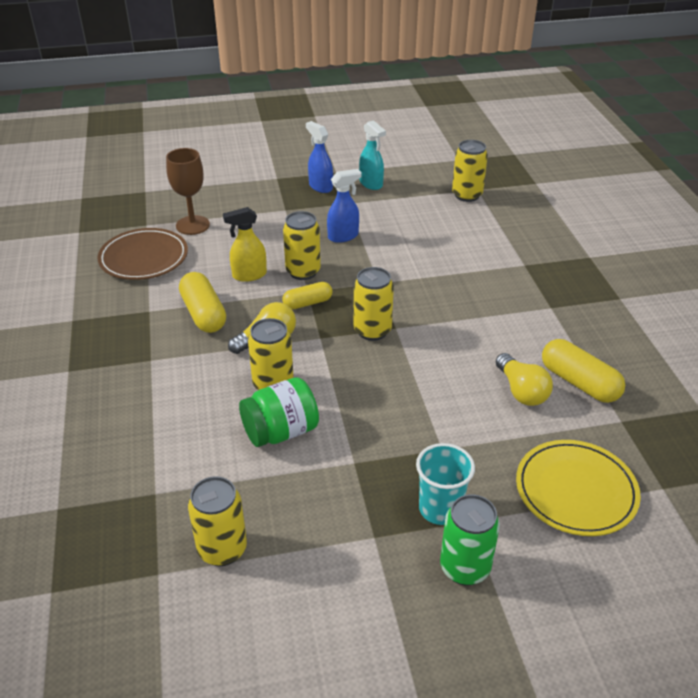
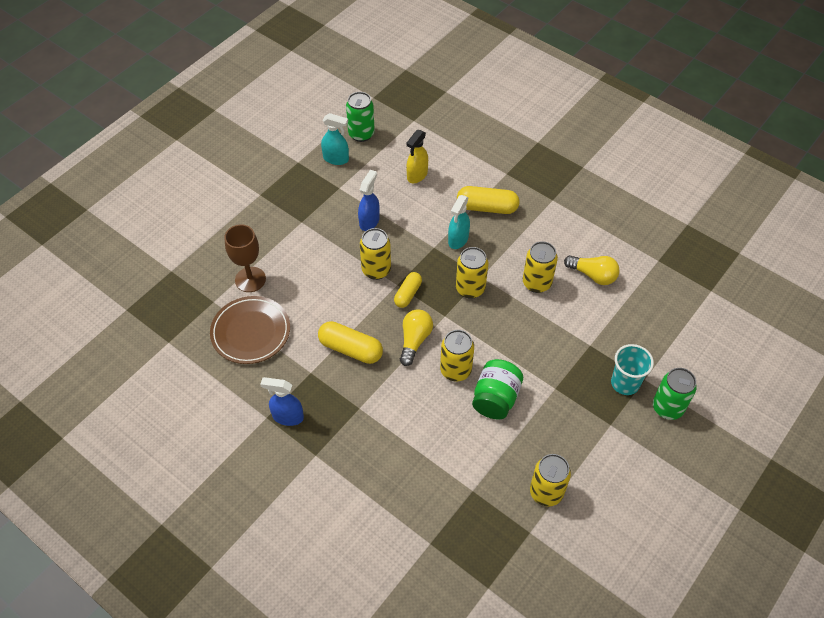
camera: 40 degrees left, 15 degrees up
yellow spray bottle [223,207,267,282] -> yellow spray bottle moved to [407,130,428,183]
blue spray bottle [306,121,333,193] -> blue spray bottle moved to [260,377,304,426]
yellow can [452,140,488,202] -> yellow can moved to [523,241,558,293]
yellow plate [516,440,641,536] -> none
yellow capsule [542,339,625,403] -> yellow capsule moved to [457,186,519,214]
none -> green can [346,92,375,142]
none -> turquoise spray bottle [448,195,470,249]

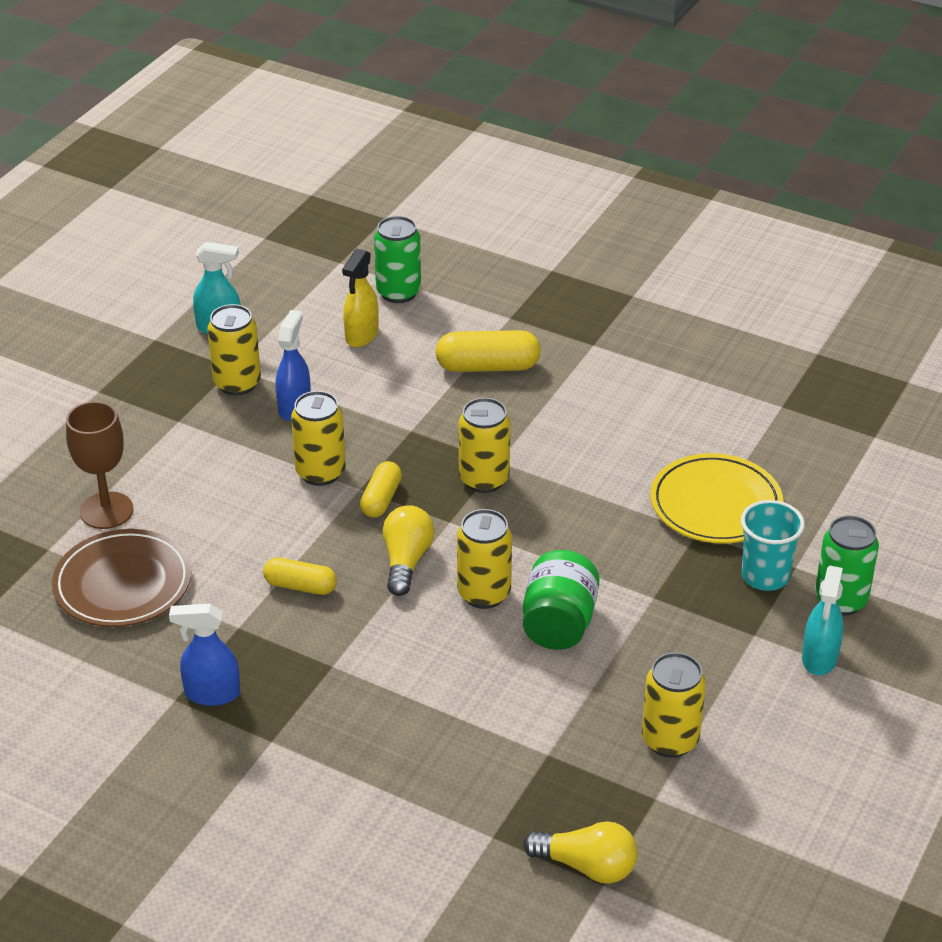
camera: 10 degrees left, 15 degrees down
yellow capsule [318,321,383,364] -> yellow capsule [263,557,337,595], size x0.64
green can [346,92,375,142] -> green can moved to [374,216,421,303]
turquoise spray bottle [448,195,470,249] -> turquoise spray bottle moved to [802,566,844,675]
yellow can [523,241,558,293] -> yellow can moved to [207,304,261,396]
yellow light bulb [564,255,620,285] -> yellow light bulb moved to [523,821,638,884]
none -> yellow plate [651,453,783,544]

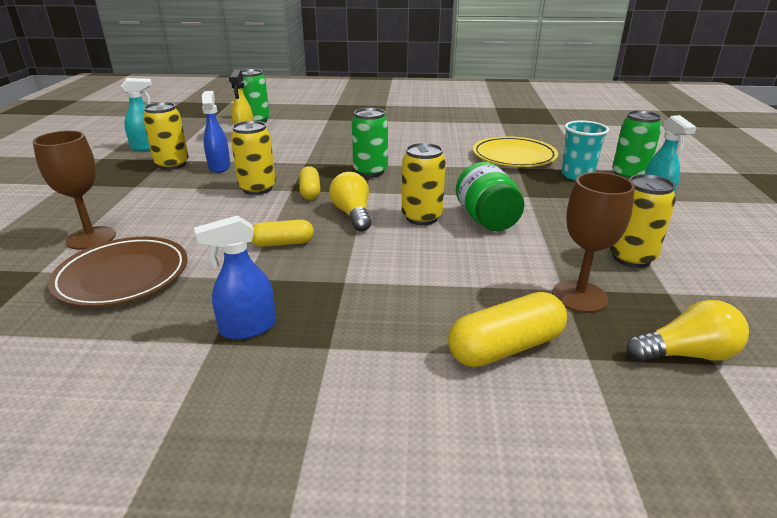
camera: 25 degrees left, 10 degrees down
yellow capsule [435,330,541,372] -> yellow capsule moved to [448,292,567,367]
yellow can [459,398,510,493] -> green can [352,108,388,178]
none -> brown goblet [552,172,635,313]

